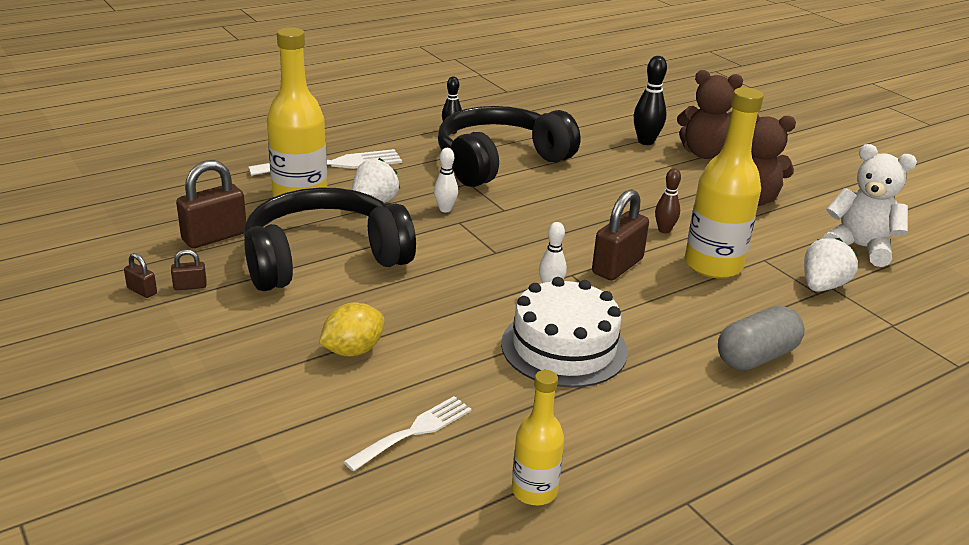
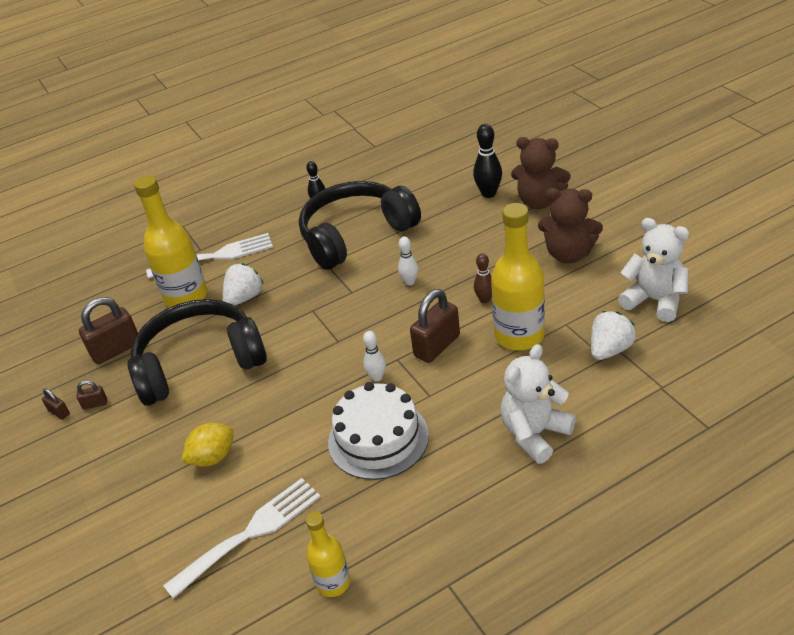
camera: 10 degrees right, 10 degrees up
white fork [344,396,472,471] -> white fork [163,478,321,599], size x1.55
white bowling pin [434,148,458,212] -> white bowling pin moved to [398,236,418,285]
grey capsule [718,306,805,370] -> white teddy bear [501,344,576,464]

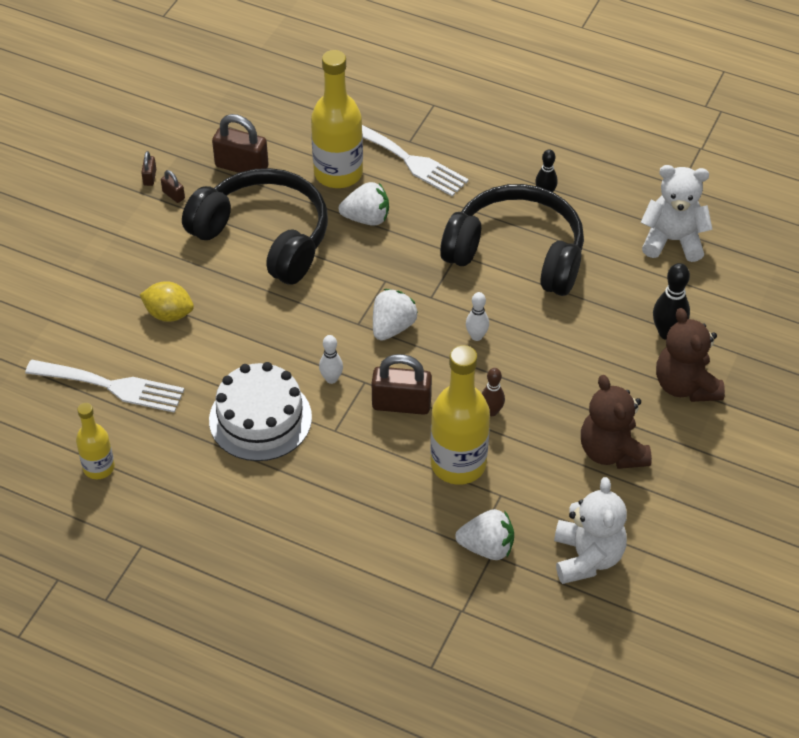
camera: 50 degrees right, 10 degrees up
white teddy bear [501,344,576,464] -> white teddy bear moved to [641,165,713,262]
none -> white strawberry [373,289,418,341]

